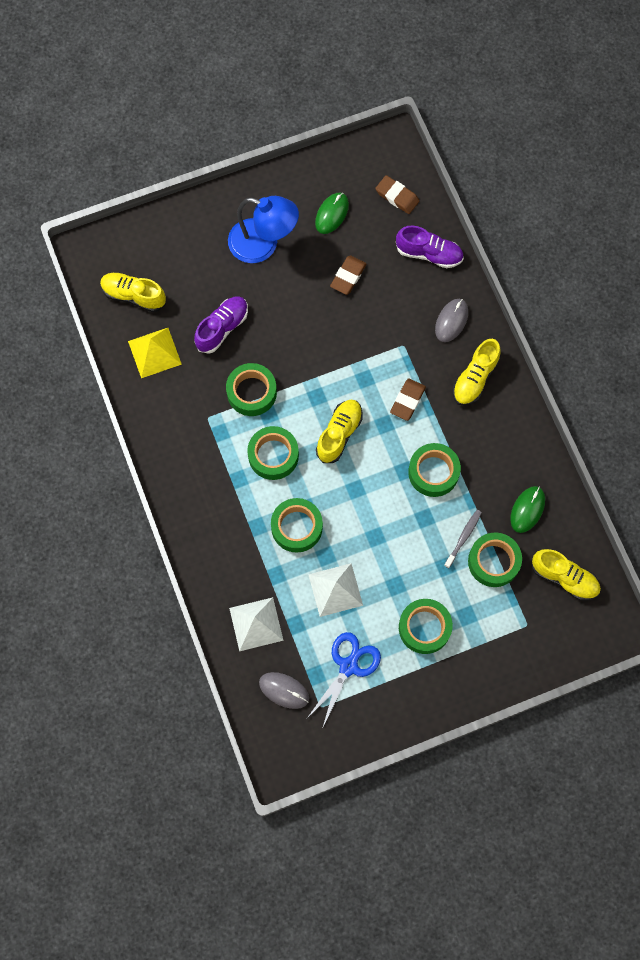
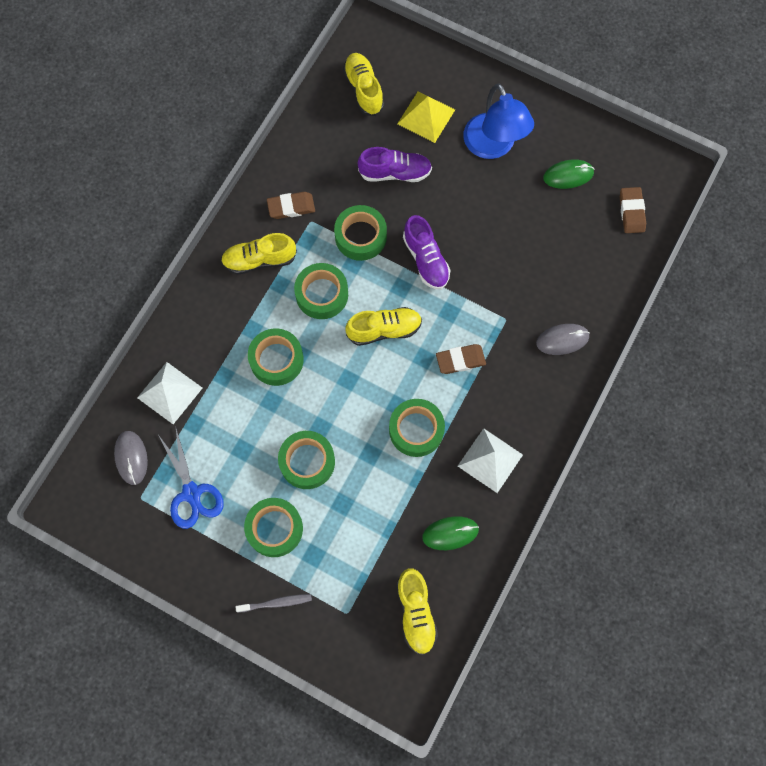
camera: 50 degrees right, 0 degrees up
yellow pyramid [128,328,182,378] -> yellow pyramid moved to [397,91,455,143]
blue scissors [307,632,381,729] -> blue scissors turned 75 degrees clockwise [159,426,224,529]
white pyramid [308,563,363,617] -> white pyramid moved to [458,428,523,493]
brown eraser [330,255,366,295] -> brown eraser moved to [267,192,315,219]
purple shoe [396,226,464,268] -> purple shoe moved to [403,215,451,289]
grey toothbrush [444,510,482,568] -> grey toothbrush moved to [236,594,312,613]
yellow shoe [453,339,501,406] -> yellow shoe moved to [221,233,297,274]
green tape [468,532,522,587] -> green tape moved to [278,431,335,489]

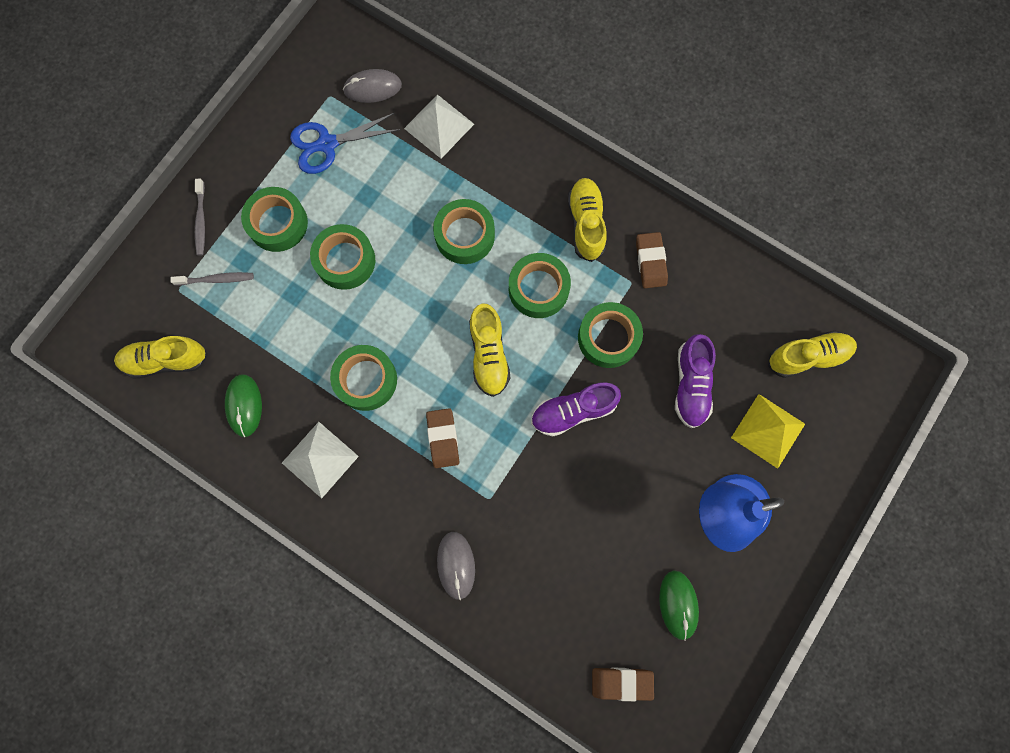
camera: 95 degrees right, 5 degrees up
none -> grey toothbrush [171,272,254,285]

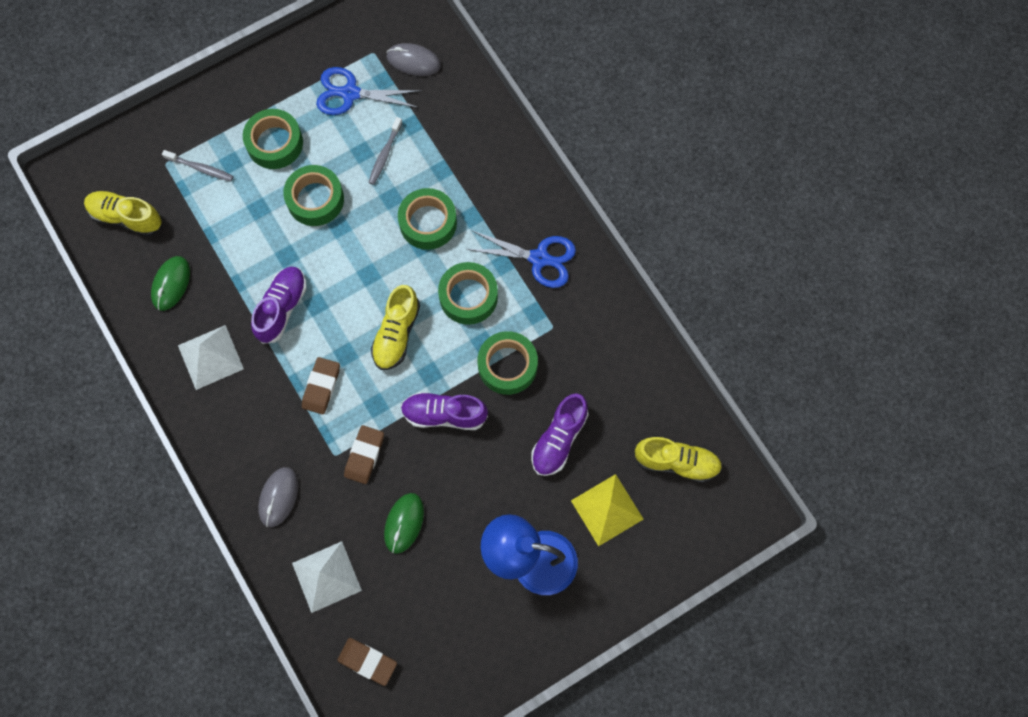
camera: 25 degrees right, 5 degrees down
grey toothbrush [195,179,205,256] -> grey toothbrush moved to [368,117,403,185]
green tape [330,345,397,411] -> purple shoe [251,267,307,344]
white pyramid [404,94,474,159] -> white pyramid moved to [292,541,362,613]
yellow shoe [568,178,607,262] -> blue scissors [466,230,576,288]
brown eraser [636,232,668,288] -> brown eraser moved to [344,425,384,484]
green mouse [659,570,699,641] -> green mouse moved to [384,493,424,554]

